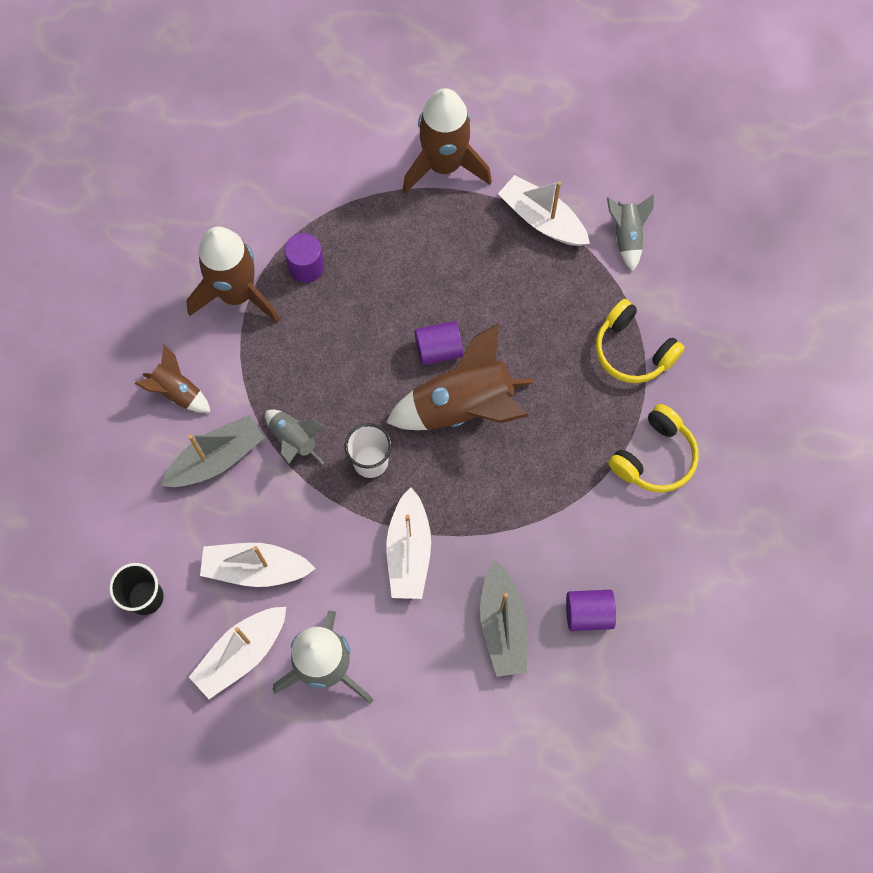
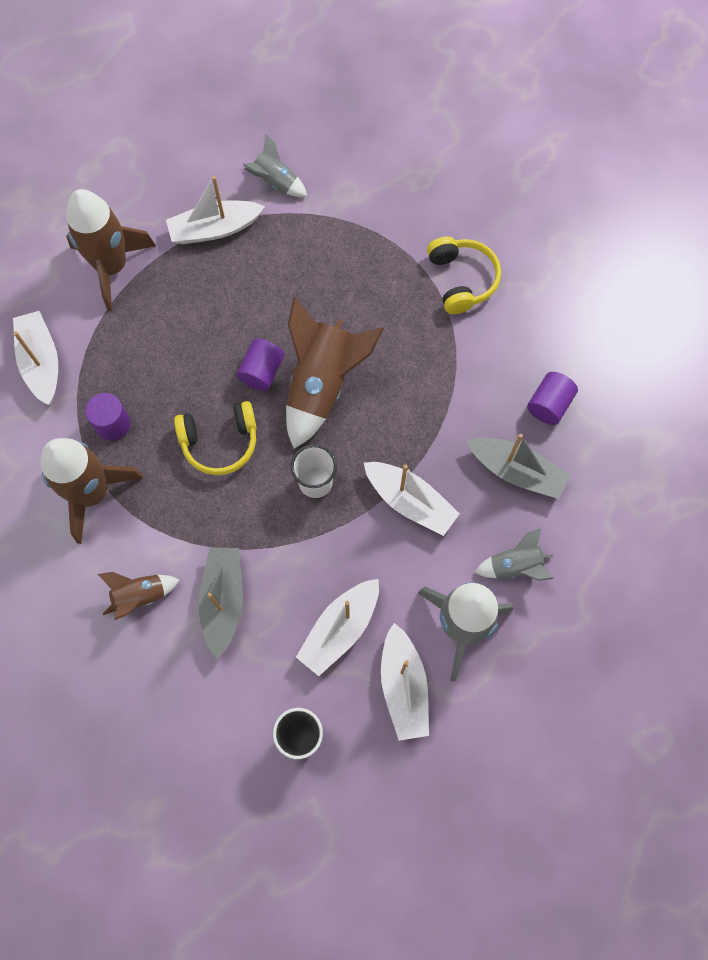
camera: 55 degrees left, 0 degrees up
grey rocket [265,409,325,464] -> grey rocket moved to [475,528,554,581]
yellow headphones [596,299,685,383] -> yellow headphones moved to [174,401,257,475]
none -> white boat [13,311,58,405]

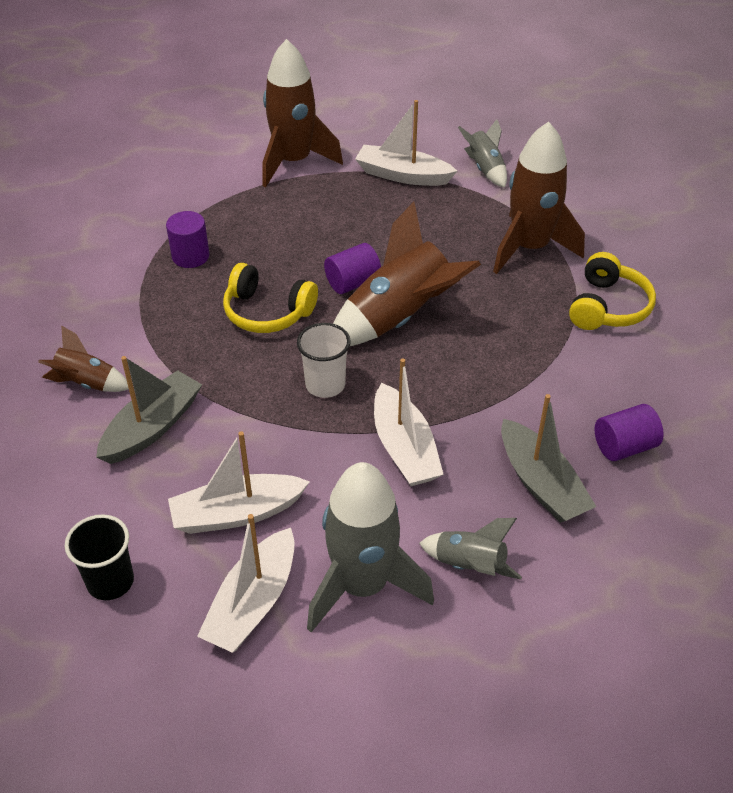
camera: 35 degrees right, 25 degrees down
white boat [13,311,58,405] -> none
brown rocket [40,438,144,544] -> brown rocket moved to [493,122,585,274]

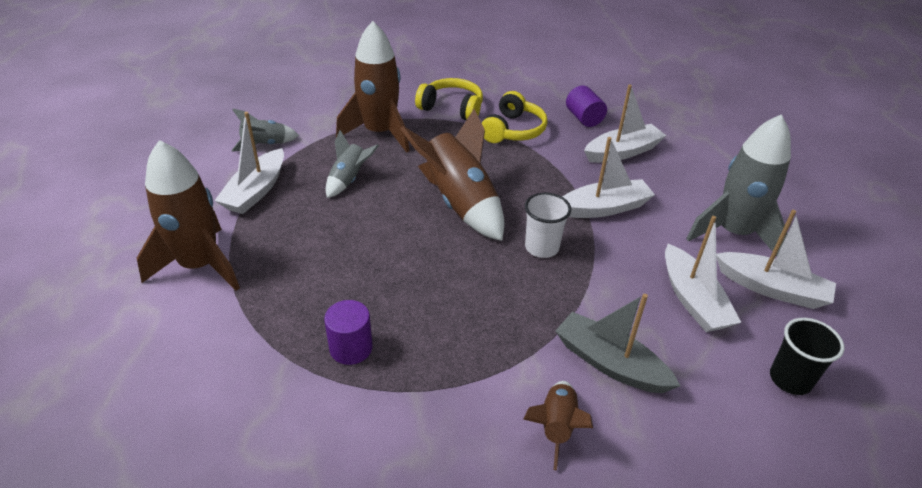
camera: 90 degrees left, 5 degrees down
yellow headphones [223,263,318,333] -> yellow headphones moved to [482,91,548,143]
purple cylinder [324,243,381,294] -> none
grey rocket [419,518,522,580] -> grey rocket moved to [326,130,379,198]
grey boat [501,394,597,523] -> white boat [584,85,666,163]

